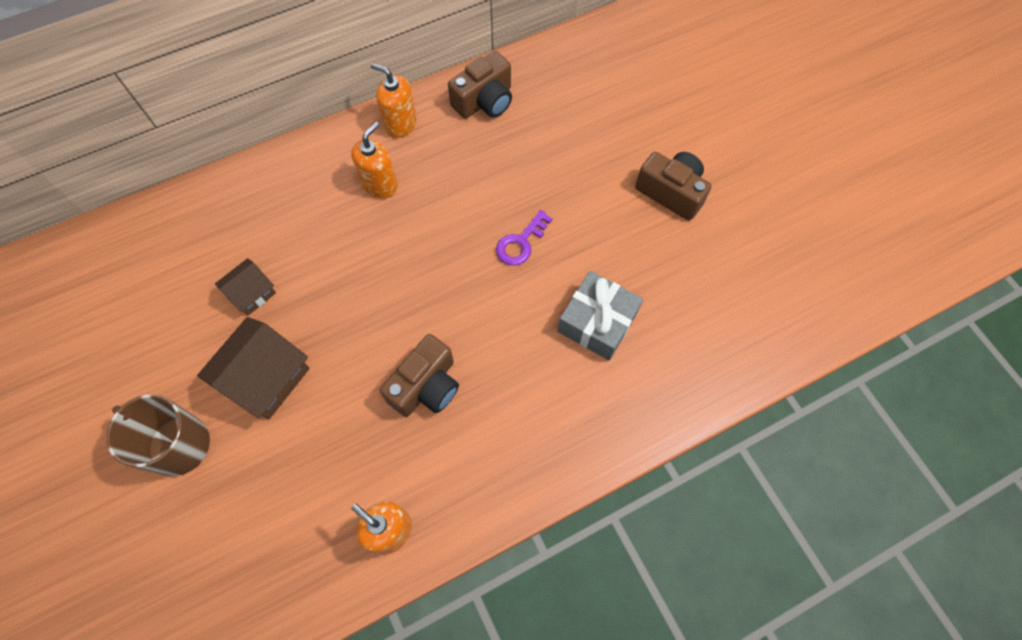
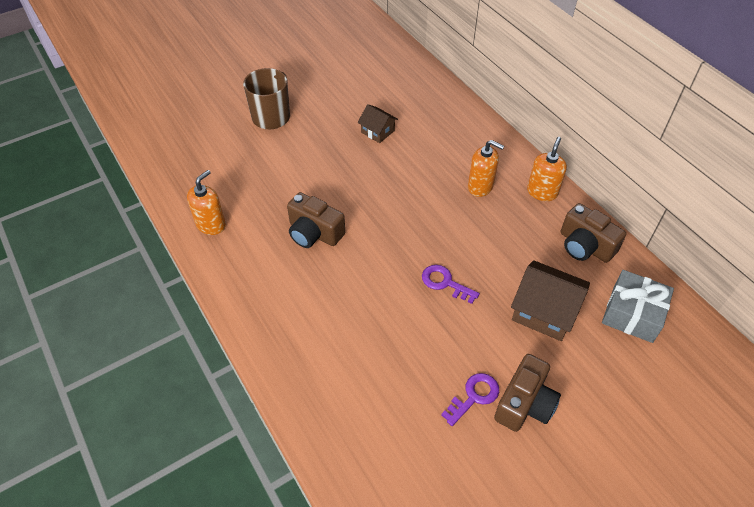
camera: 85 degrees right, 15 degrees down
brown house [197,317,310,420] -> brown house moved to [511,260,590,341]
grey gift [558,271,643,360] -> grey gift moved to [602,270,674,343]
none -> purple key [441,373,499,426]

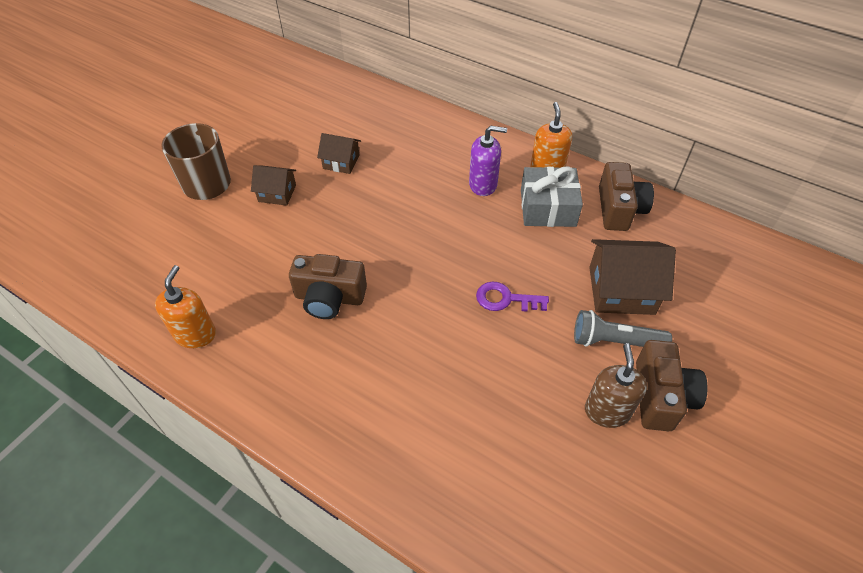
camera: 25 degrees left, 0 degrees up
purple key [441,373,499,426] -> brown soap dispenser [585,343,647,428]
orange soap dispenser [468,140,504,197] -> purple soap dispenser [469,126,507,196]
brown camera [561,203,626,263] -> brown camera turned 105 degrees counterclockwise [599,162,654,231]
grey gift [602,270,674,343] -> grey gift moved to [521,167,583,227]
none -> brown house [251,165,296,206]
none -> grey flashlight [574,310,672,347]

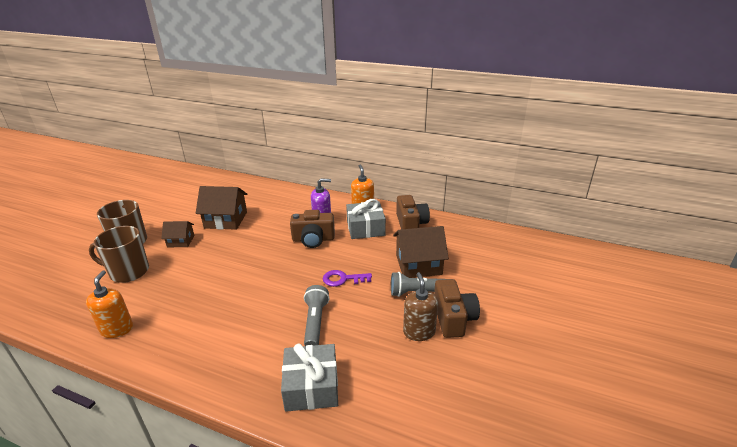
camera: 10 degrees left, 20 degrees down
brown camera [289,254,367,319] -> brown camera moved to [290,210,335,248]
brown house [317,133,361,174] -> brown house [196,186,247,230], size x1.71
none -> brown mug [89,226,149,283]
none -> grey gift [281,343,338,412]
none -> grey flashlight [304,285,330,346]

